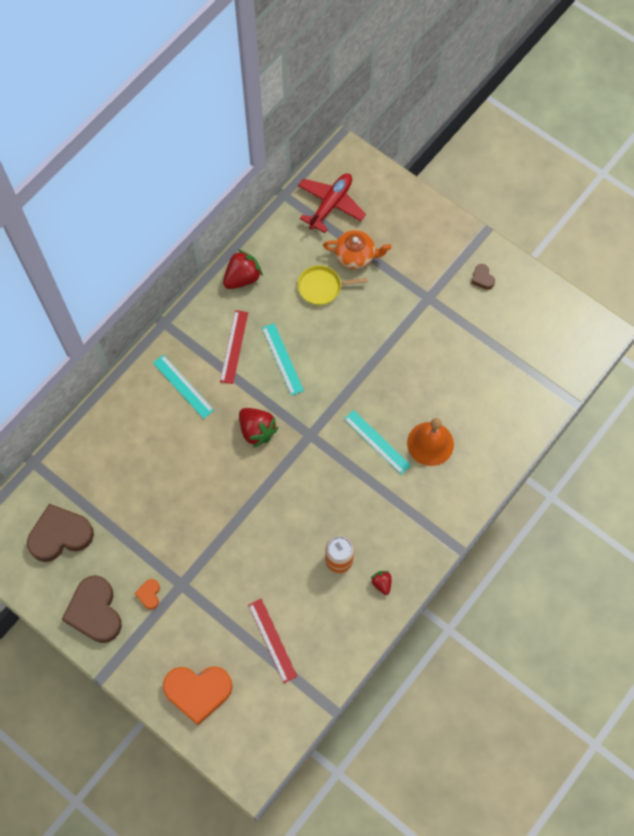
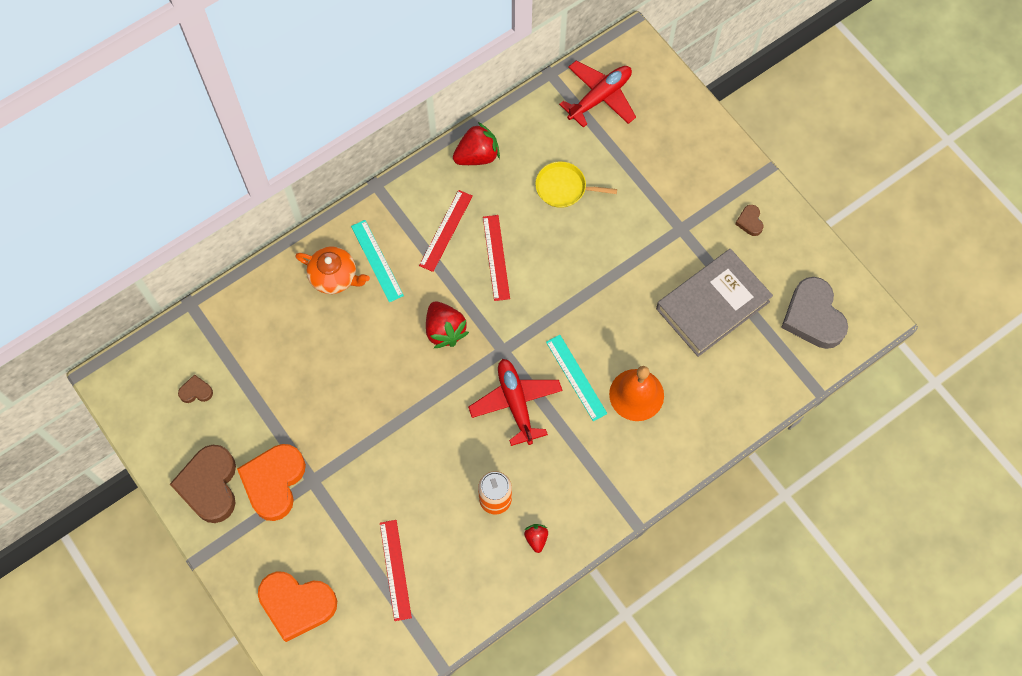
camera: 15 degrees right, 0 degrees up
brown heart [27,504,94,562] -> brown heart [178,375,213,403], size x0.45
orange heart [135,579,160,610] -> orange heart [237,444,306,521], size x2.23
turquoise ruler [262,323,304,396] -> red ruler [483,215,510,301]
orange teapot [323,230,391,269] -> orange teapot moved to [296,246,370,294]
none -> red plane [468,359,563,446]
none -> grey book [656,249,773,357]
none -> grey heart [781,277,848,349]

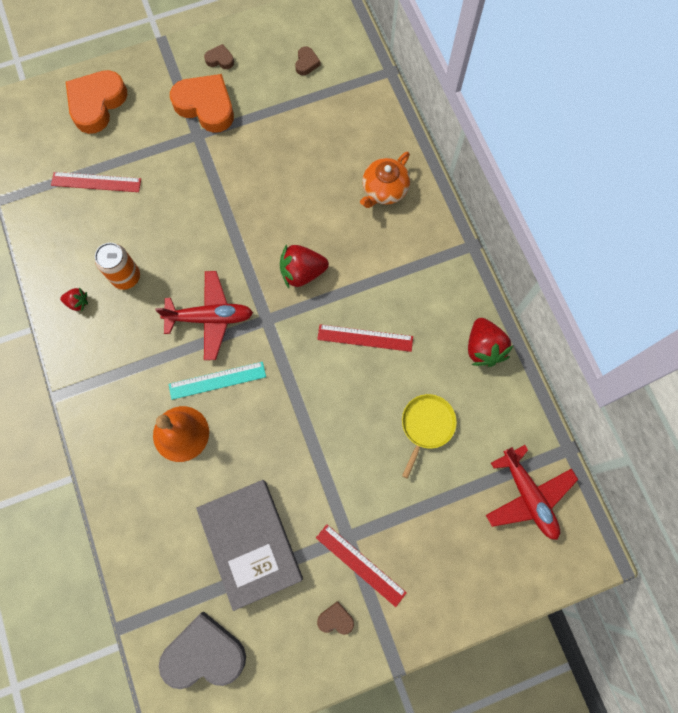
camera: 105 degrees right, 5 degrees up
brown heart [170,445,236,523] -> brown heart [204,44,234,69], size x0.45
turquoise ruler [351,220,404,302] -> none
red ruler [419,190,473,272] -> red ruler moved to [316,524,407,607]

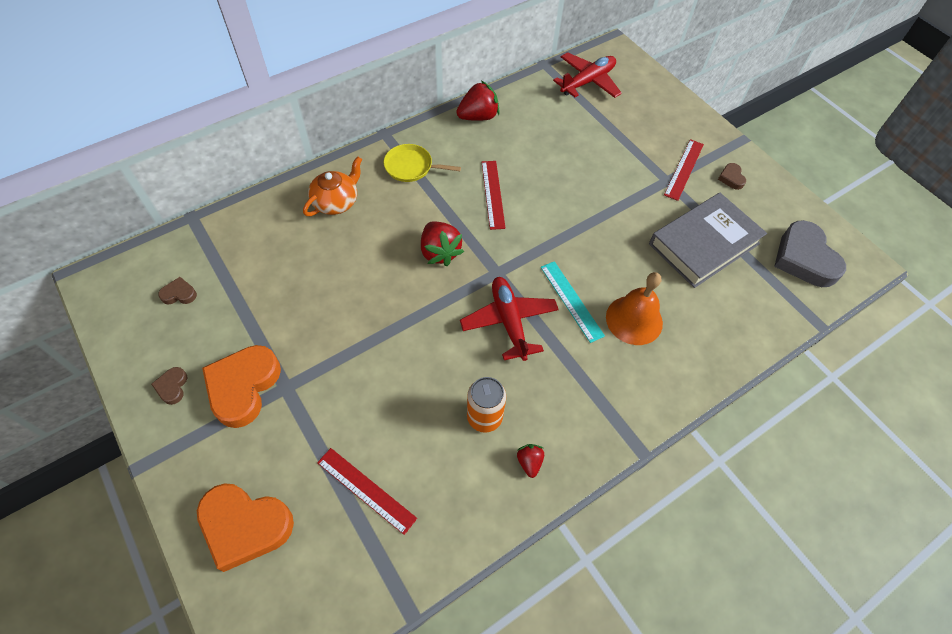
camera: 105 degrees left, 15 degrees down
red ruler [51,172,141,192] -> red ruler turned 45 degrees counterclockwise [317,448,417,535]
orange teapot [360,152,410,208] -> orange teapot turned 75 degrees counterclockwise [303,156,362,216]
yellow pan [402,394,457,479] -> yellow pan moved to [384,144,461,182]

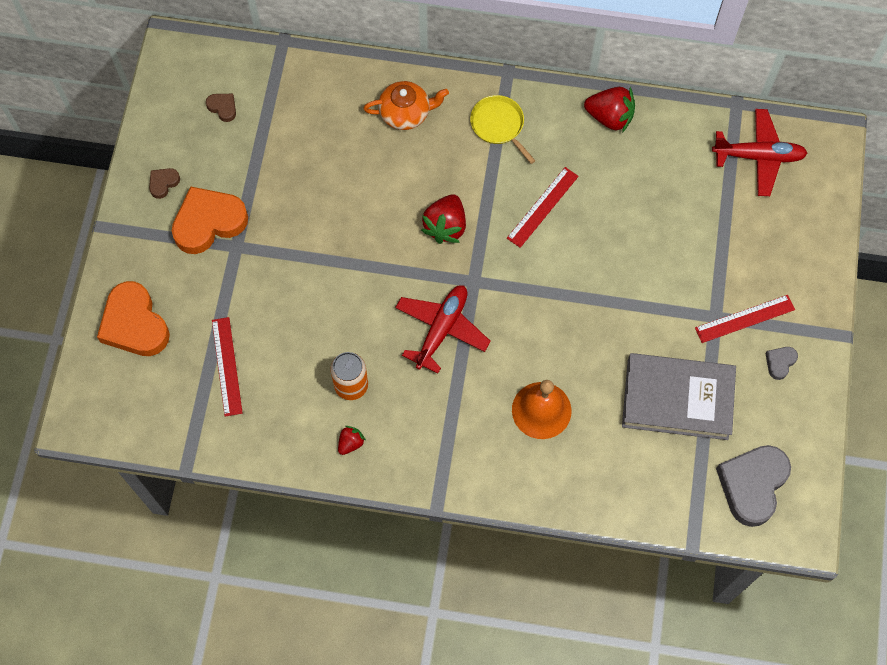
camera: 45 degrees right, 10 degrees up
turquoise ruler [541,261,605,343] -> none
brown heart [718,163,746,190] -> grey heart [765,347,798,380]

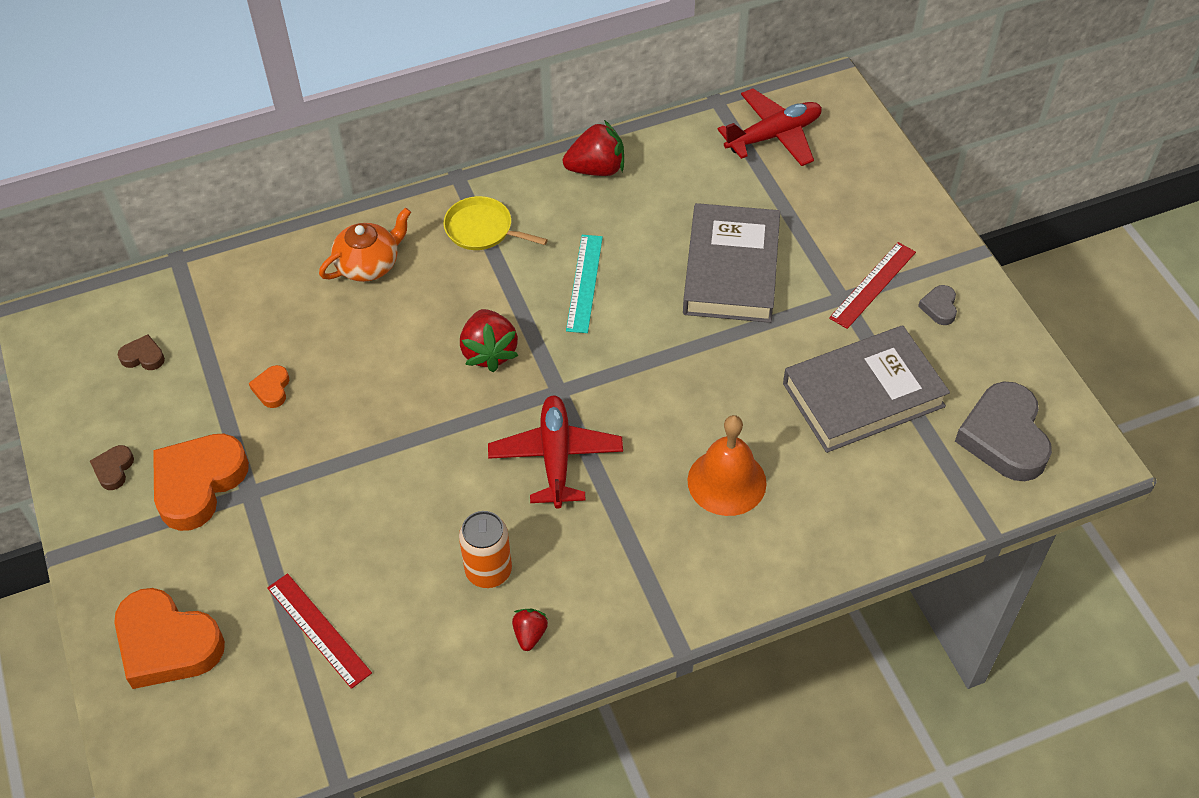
camera: 30 degrees left, 15 degrees down
red ruler [507,167,579,248] -> turquoise ruler [566,235,603,333]
none -> orange heart [249,365,289,408]
none -> grey book [683,203,780,323]

